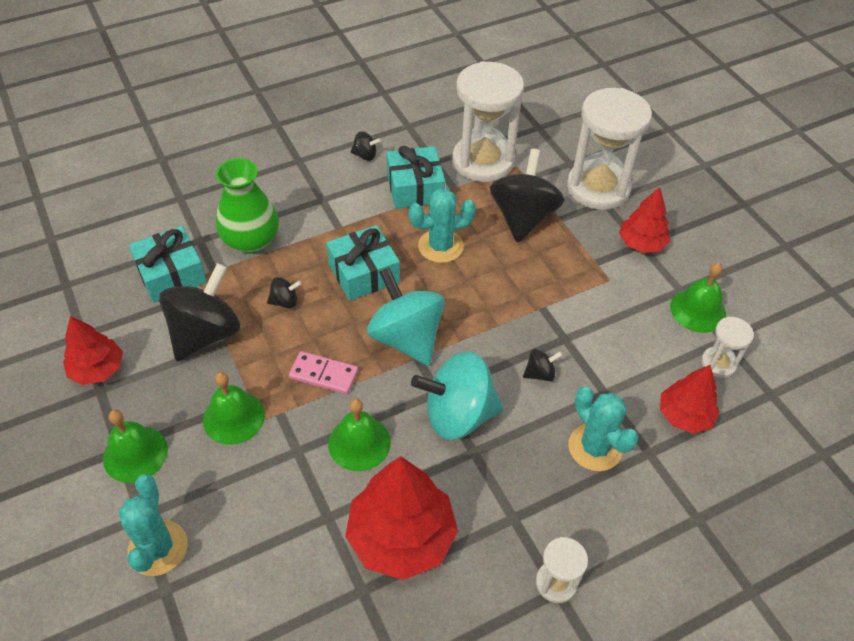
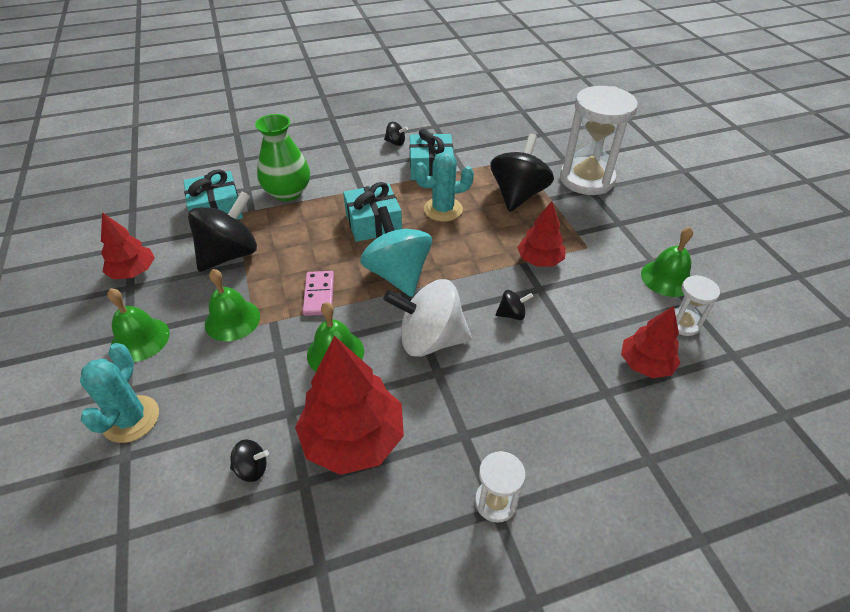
camera: 10 degrees right, 5 degrees down
black spinning top [267,277,301,309] -> black spinning top moved to [230,439,269,482]
pink domino [289,351,358,394] -> pink domino turned 60 degrees clockwise [303,271,334,316]
turquoise spinning top [411,352,503,440] -> white spinning top [383,279,472,357]
white hourglass [452,61,524,182] -> none
turquoise cactus [569,387,639,471] -> none
red tree [619,187,670,253] -> red tree moved to [517,201,565,267]

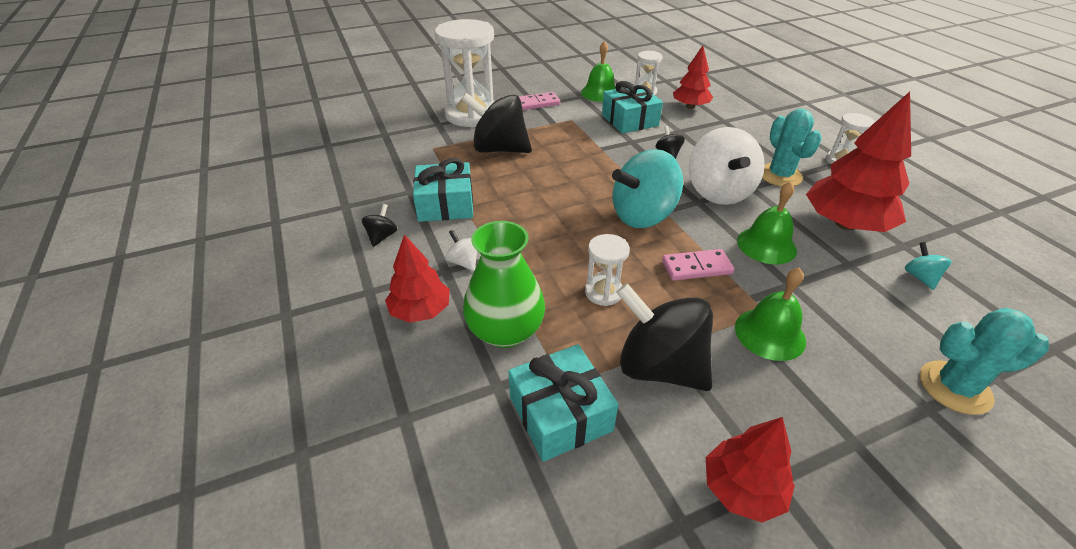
camera: 95 degrees left, 5 degrees down
green bell [107,288,170,362] -> none
black spinning top [230,439,269,482] -> turquoise spinning top [904,242,952,290]
turquoise gift [343,182,402,242] -> turquoise gift moved to [602,81,663,134]
turquoise cactus [414,152,474,222] -> turquoise cactus moved to [762,109,822,187]
red tree [517,201,565,267] -> red tree moved to [385,234,450,323]
none -> white spinning top [445,230,477,271]
none -> pink domino [518,92,560,110]
none -> white hourglass [585,234,630,306]

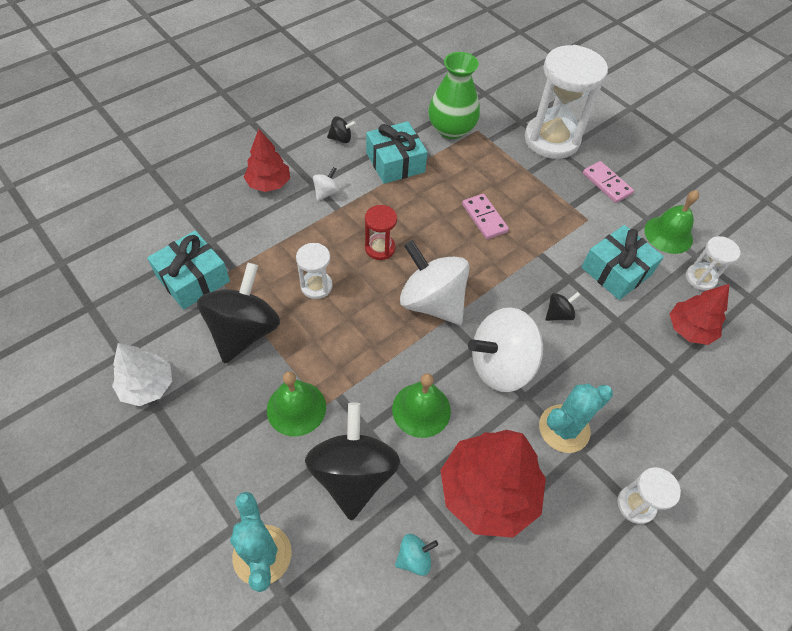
camera: 70 degrees right, 15 degrees up
black spinning top [462,93,532,153] -> black spinning top moved to [305,402,400,520]
green vase [463,221,545,348] -> green vase moved to [428,52,480,139]
turquoise spinning top [612,149,683,228] -> white spinning top [400,240,470,325]
pink domino [662,249,734,281] -> pink domino moved to [462,194,509,239]
red tree [706,417,795,523] -> white tree [112,343,172,406]
none -> red hourglass [365,205,397,260]

